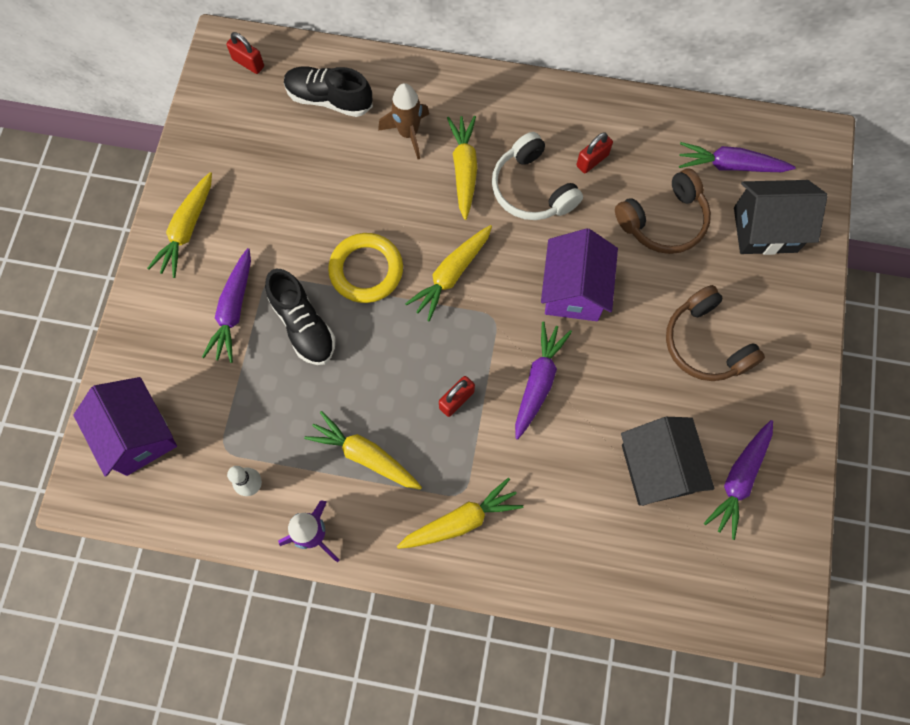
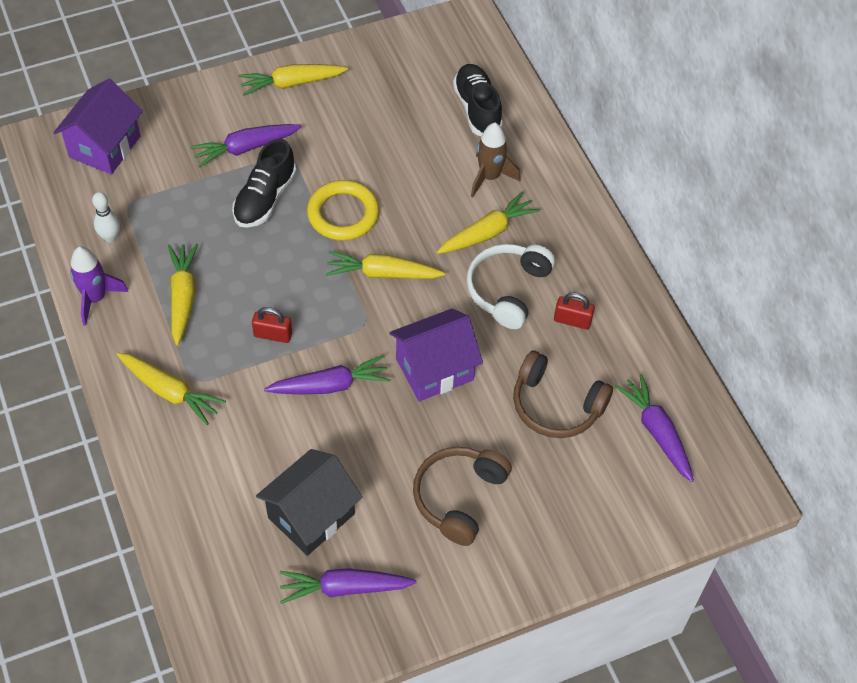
camera: 55 degrees right, 15 degrees down
red padlock [226,32,264,74] -> none
black house [734,180,828,255] -> none

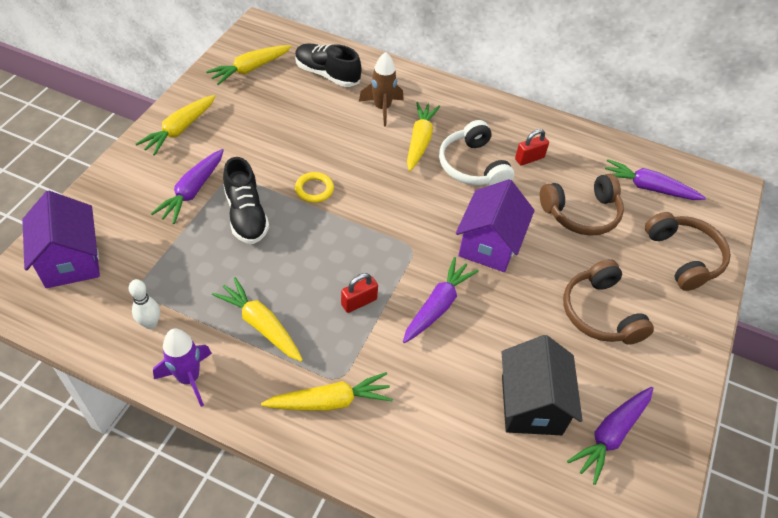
camera: 45 degrees left, 5 degrees down
yellow ring [307,180,379,241] -> yellow ring [295,172,334,203], size x0.60
yellow carrot [326,251,445,279] -> yellow carrot moved to [206,45,292,85]
none -> brown headphones [645,212,731,291]

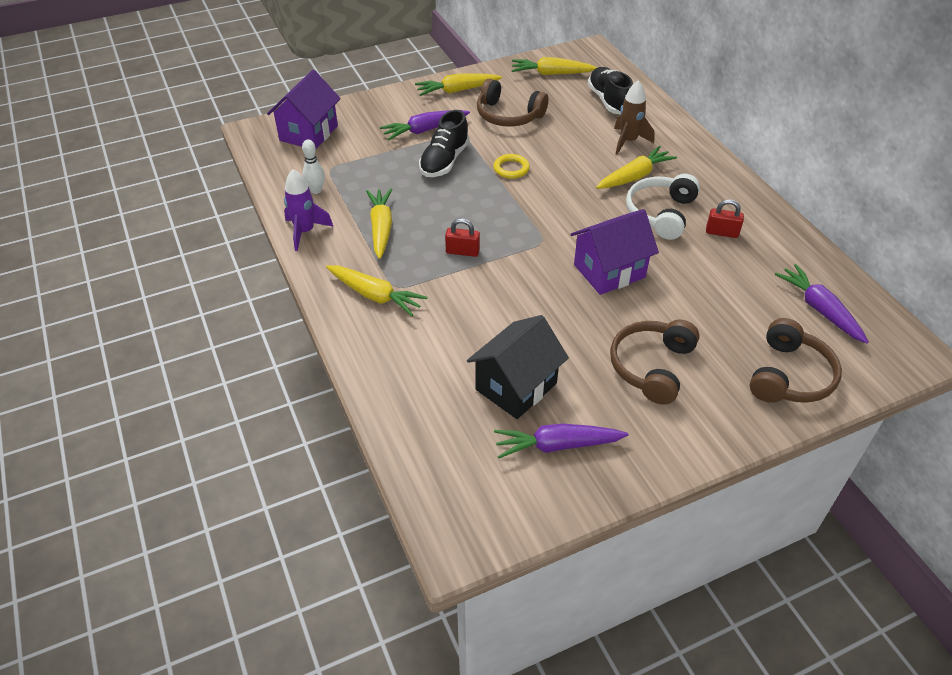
camera: 45 degrees right, 5 degrees down
purple carrot [403,257,479,343] -> none
brown headphones [540,174,624,236] -> brown headphones moved to [477,79,548,127]

